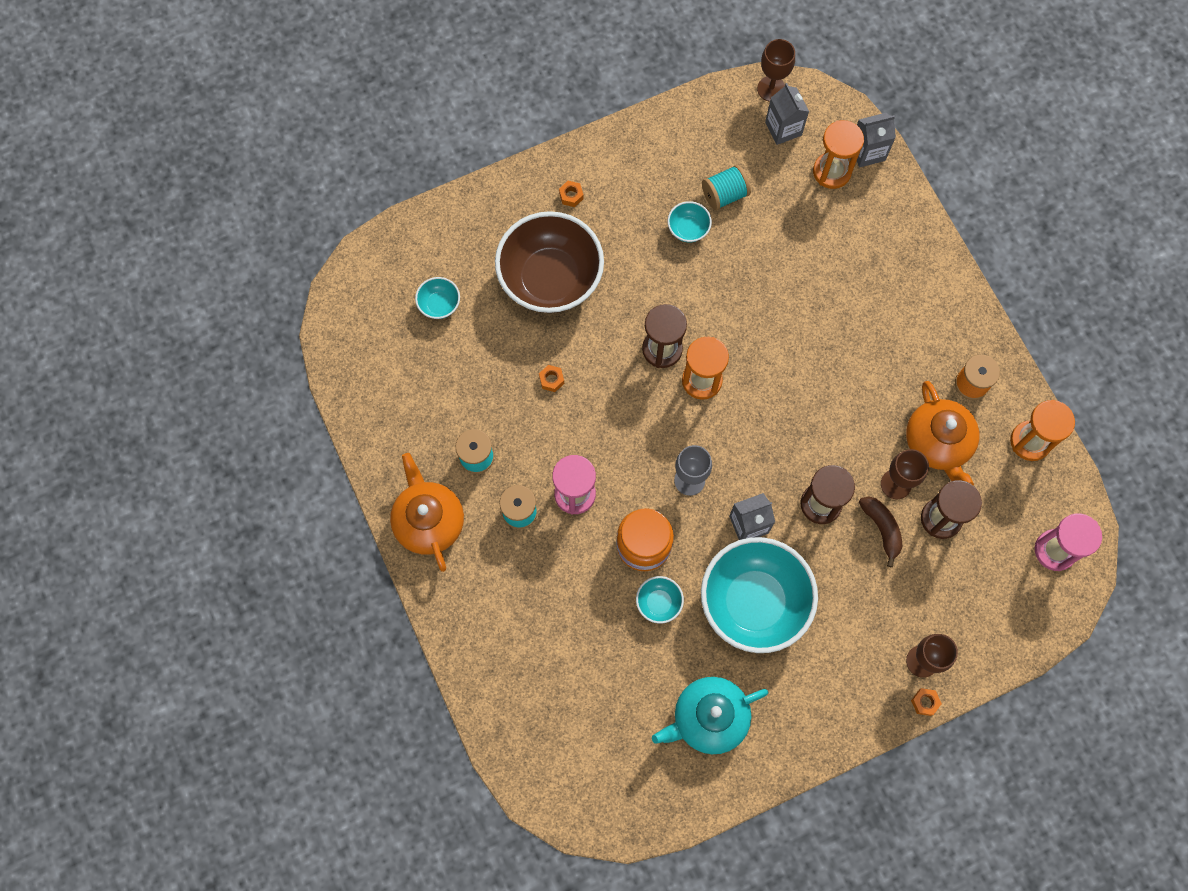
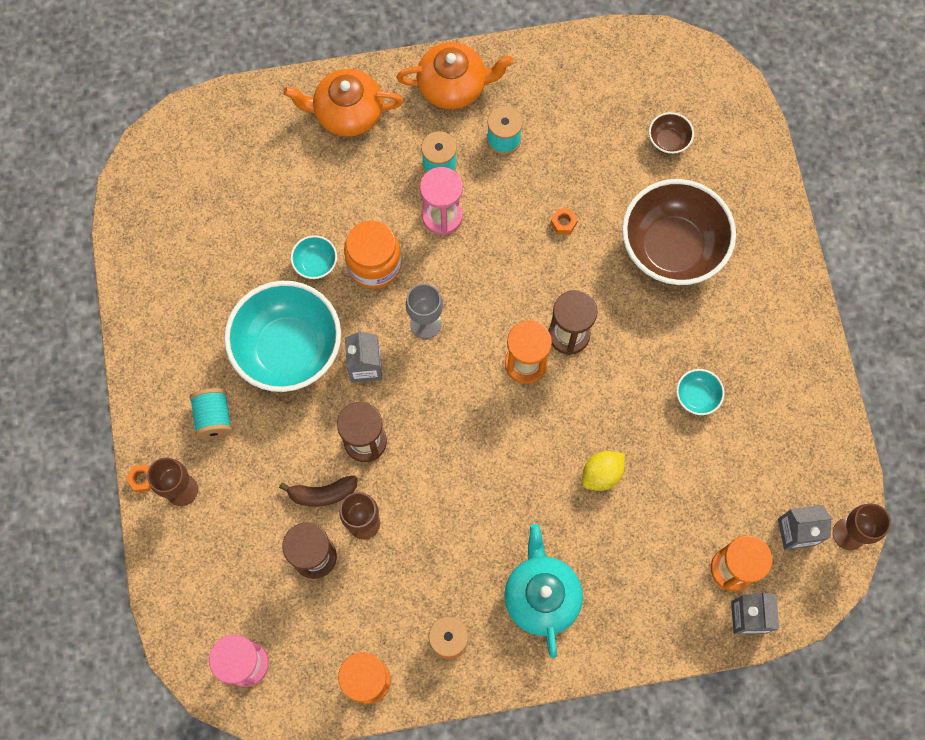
camera: 105 degrees right, 0 degrees up
turquoise bowl [415,277,460,319] -> brown bowl [649,112,694,154]
orange nut [559,181,584,207] -> none
turquoise teapot [652,677,768,754] -> turquoise teapot moved to [504,524,583,658]
turquoise spool [702,165,751,210] -> turquoise spool moved to [190,388,232,439]
orange teapot [906,381,979,485] -> orange teapot moved to [283,69,403,137]
none -> yellow lemon [582,451,625,491]

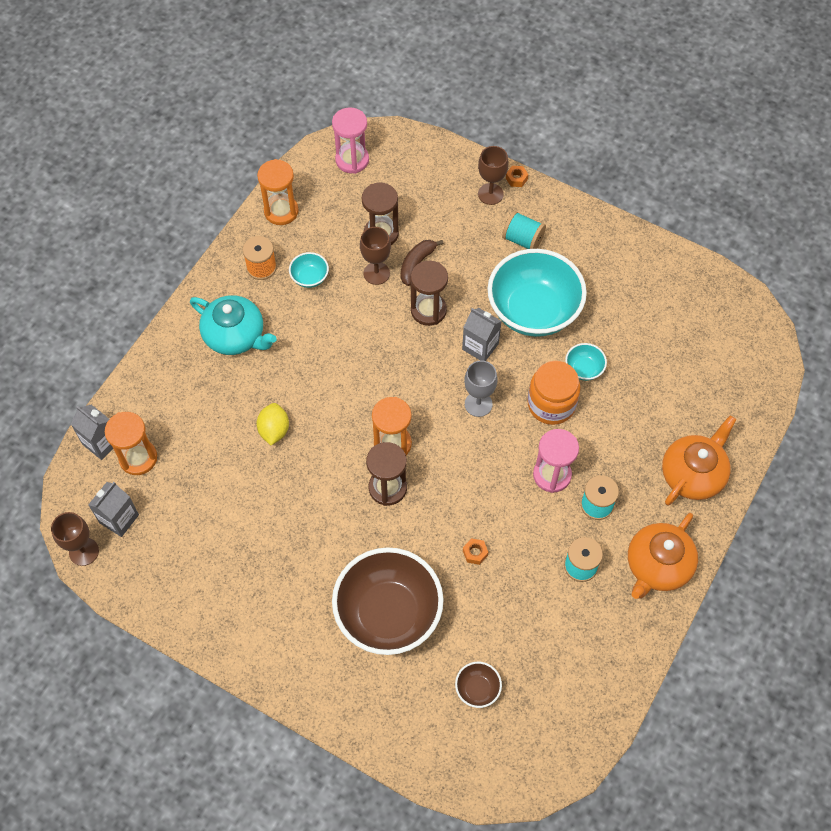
camera: 130 degrees right, 10 degrees down
turquoise bowl [676,369,724,415] -> turquoise bowl moved to [289,252,329,288]

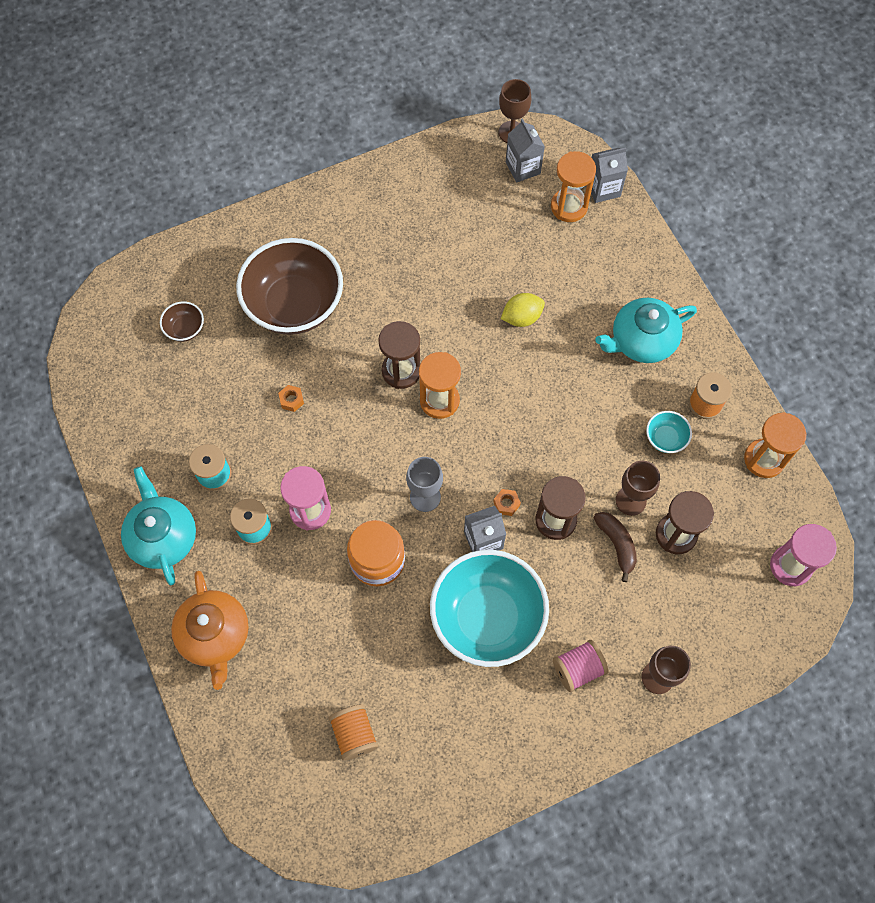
camera: 125 degrees right, 5 degrees up
yellow lemon [256,403,289,445] -> yellow lemon turned 60 degrees counterclockwise [501,293,545,327]
turquoise spool [502,211,546,249] -> pink spool [553,640,608,692]
orange nut [506,166,528,187] -> orange nut moved to [494,489,521,516]
turquoise bowl [565,343,607,381] -> none
orange teapot [628,513,698,599] -> turquoise teapot [121,466,196,585]
none -> orange spool [328,704,378,760]

